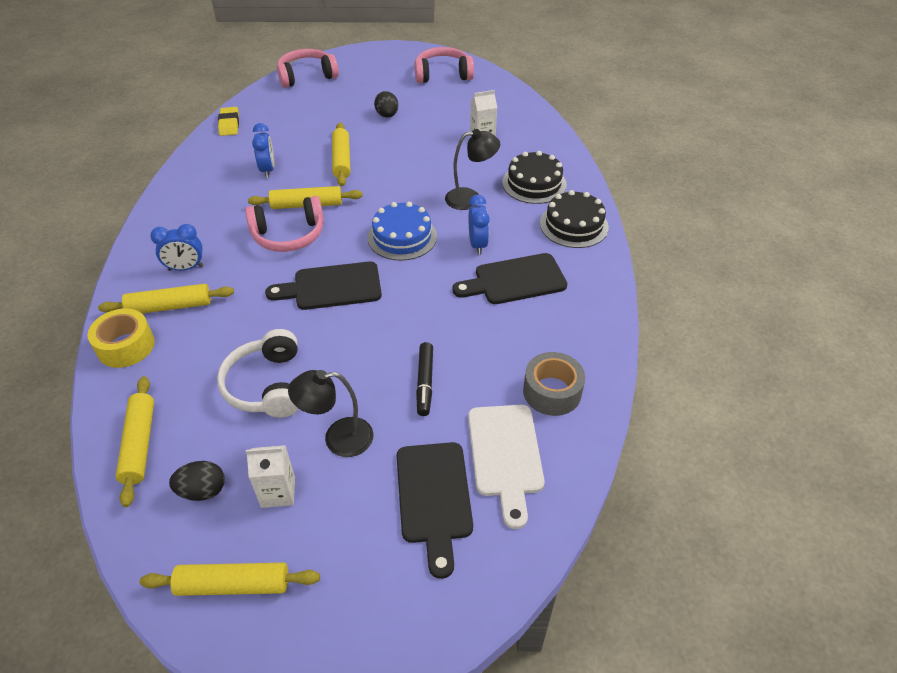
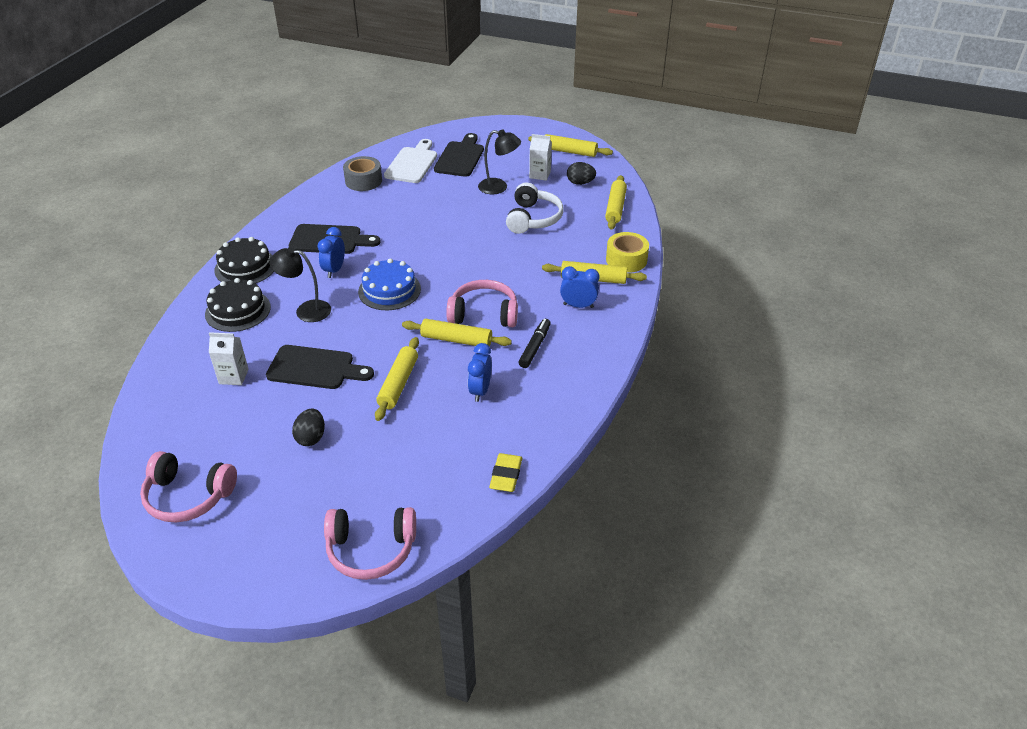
camera: 160 degrees left, 5 degrees down
black cutting board [265,262,382,310] -> black cutting board moved to [266,345,374,389]
black marker [416,342,433,416] -> black marker moved to [518,319,551,368]

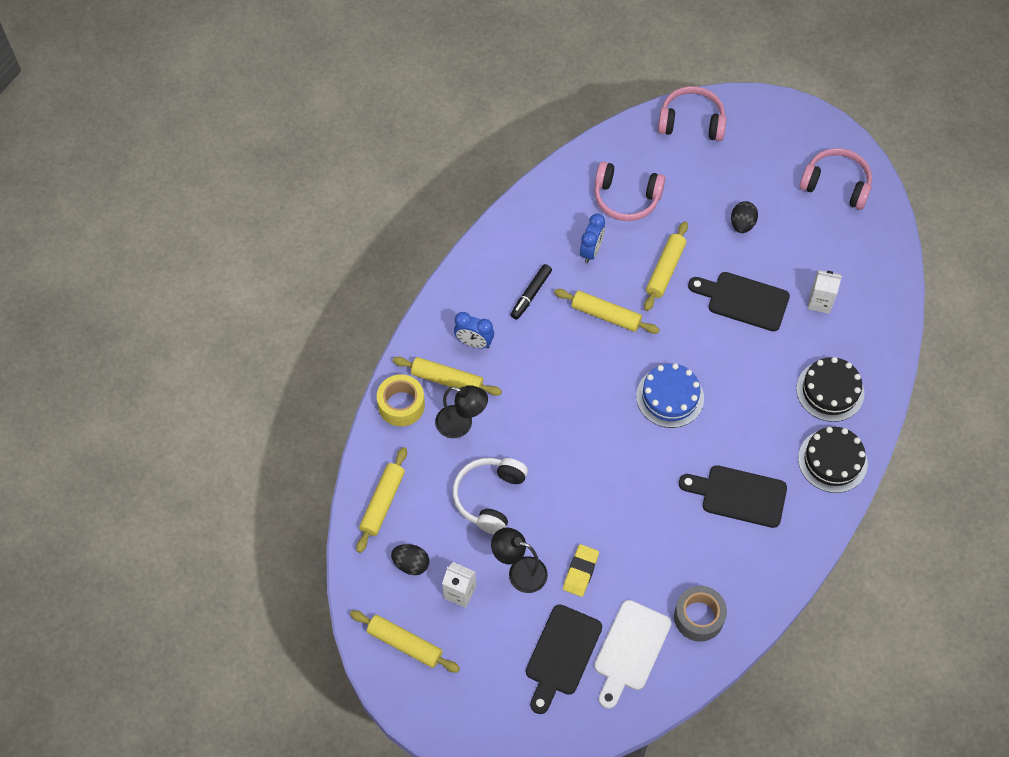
camera: 170 degrees left, 20 degrees up
black lamp [269,247,331,322] -> black lamp moved to [435,385,488,438]
blue clock [318,227,345,278] -> none
pink headphones [446,280,518,327] -> pink headphones moved to [594,162,665,221]
yellow eraser [489,453,522,492] -> yellow eraser moved to [563,544,599,597]

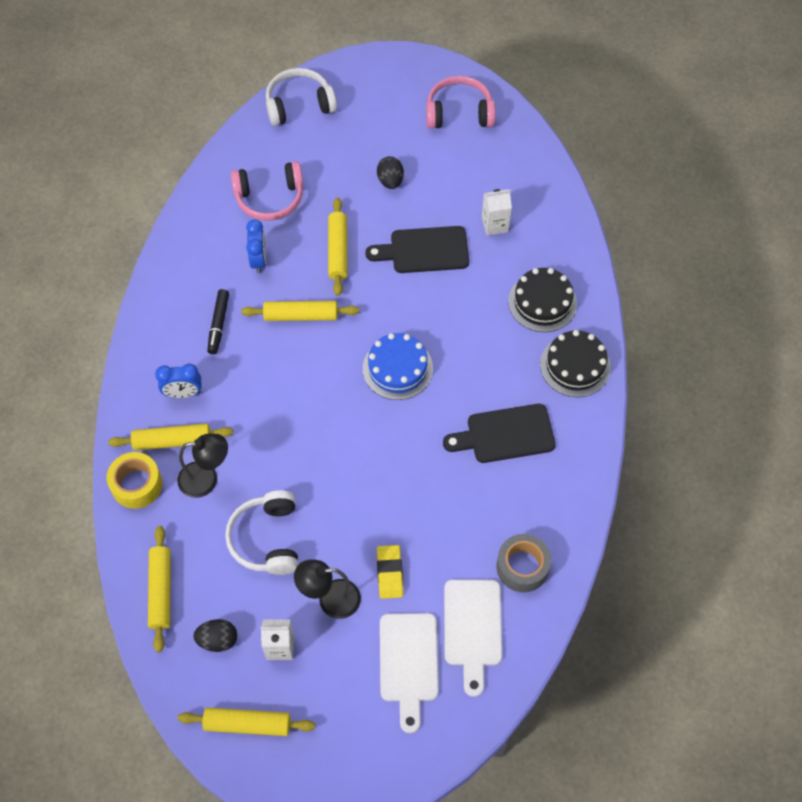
camera: 25 degrees left, 0 degrees up
black cutting board [526,604,602,714] -> white cutting board [380,613,439,733]
pink headphones [658,86,726,141] -> white headphones [266,68,337,126]

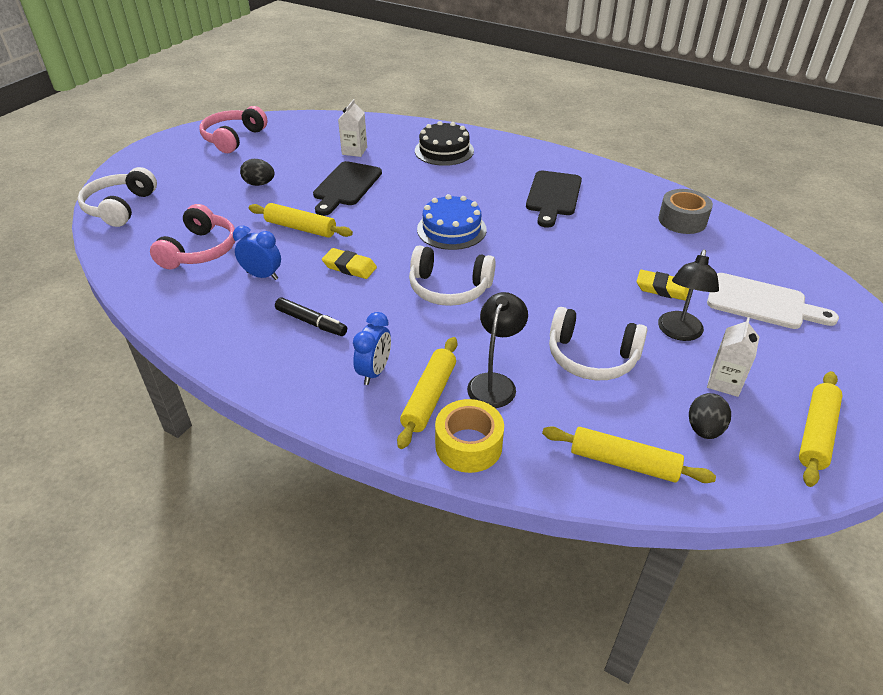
camera: 65 degrees left, 20 degrees down
yellow rolling pin [241,301,359,321] -> yellow eraser [322,248,377,279]
white cutting board [444,579,502,697] -> none
black cake [540,330,611,397] -> none
none -> white headphones [409,245,496,306]

